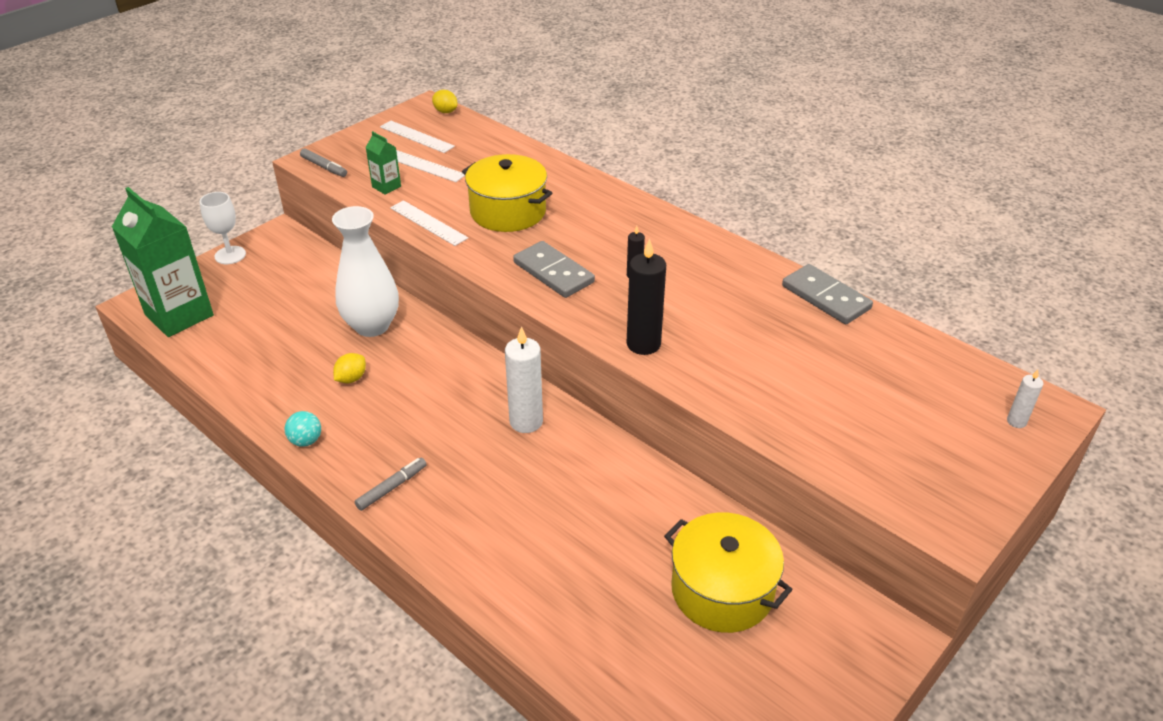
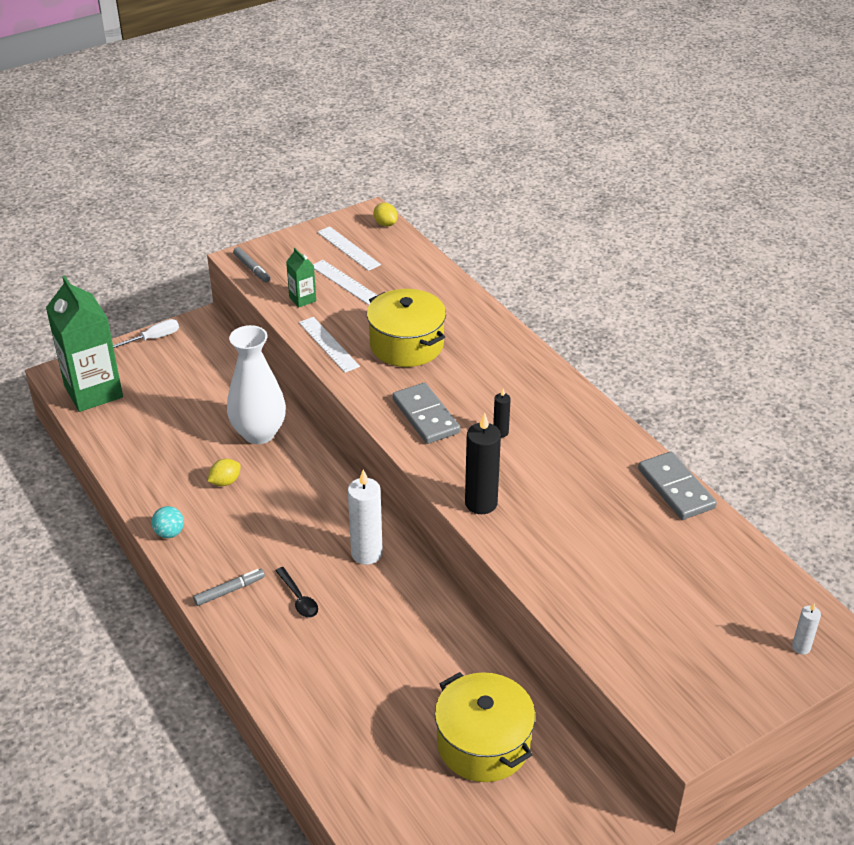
camera: 15 degrees right, 0 degrees up
white goblet [200,192,246,264] -> white screwdriver [113,319,179,348]
none -> black spoon [275,567,318,618]

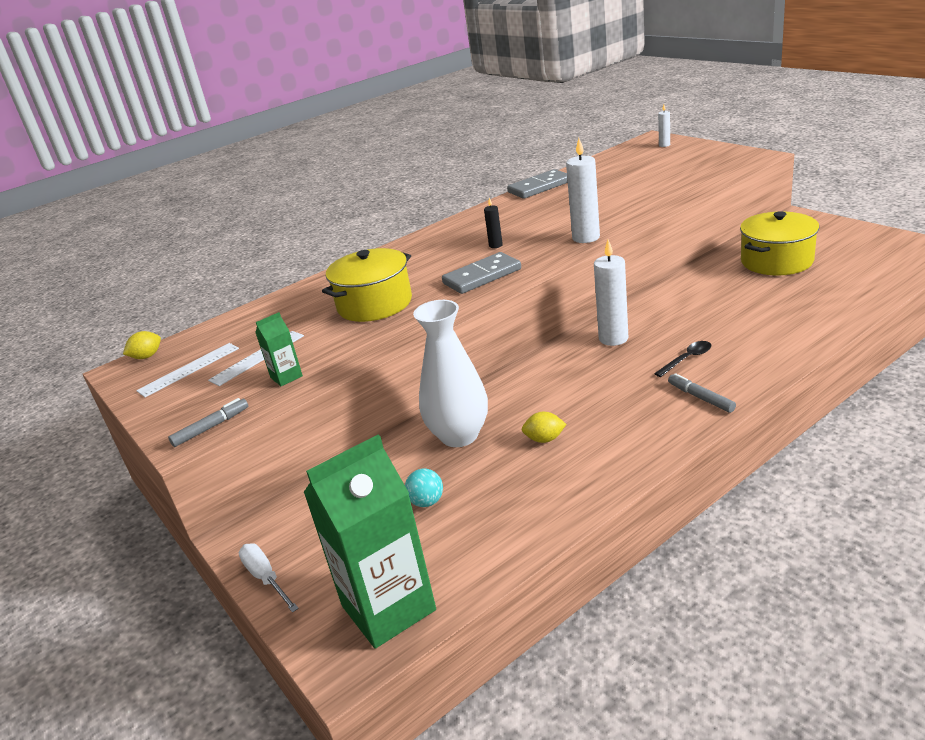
camera: 90 degrees left, 10 degrees down
turquoise ball [151,506,184,538] -> turquoise ball moved to [405,468,443,507]
yellow lemon [207,459,241,486] -> yellow lemon turned 45 degrees counterclockwise [522,412,566,443]
white ruler [299,317,360,373] -> none
black candle [465,413,501,514] -> white candle [566,138,600,243]

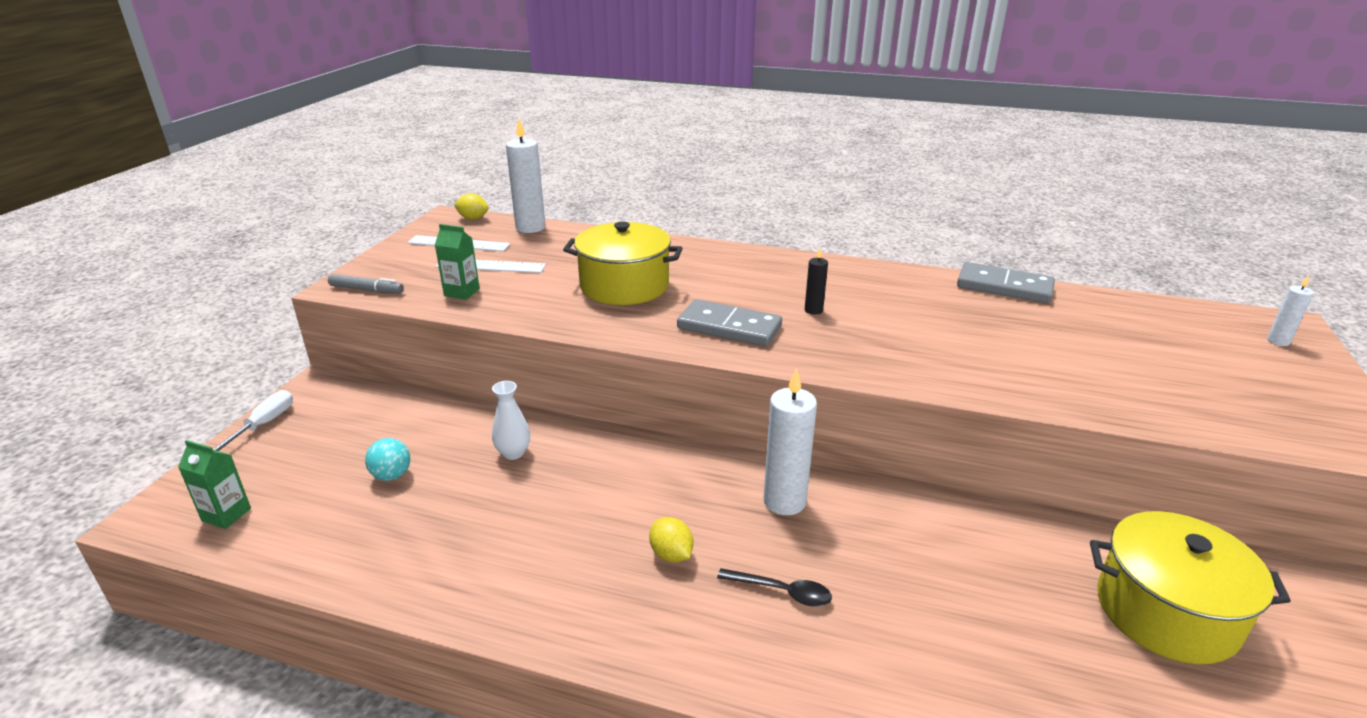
camera: 50 degrees right, 0 degrees up
green carton [303,435,436,648] -> green carton [178,440,251,529], size x0.44
white vase [413,300,488,447] -> white vase [492,381,530,460], size x0.47
yellow lemon [522,412,566,443] -> yellow lemon moved to [649,517,693,562]
white candle [566,138,600,243] -> white candle moved to [506,119,545,233]
grey marker [668,373,736,413] -> none

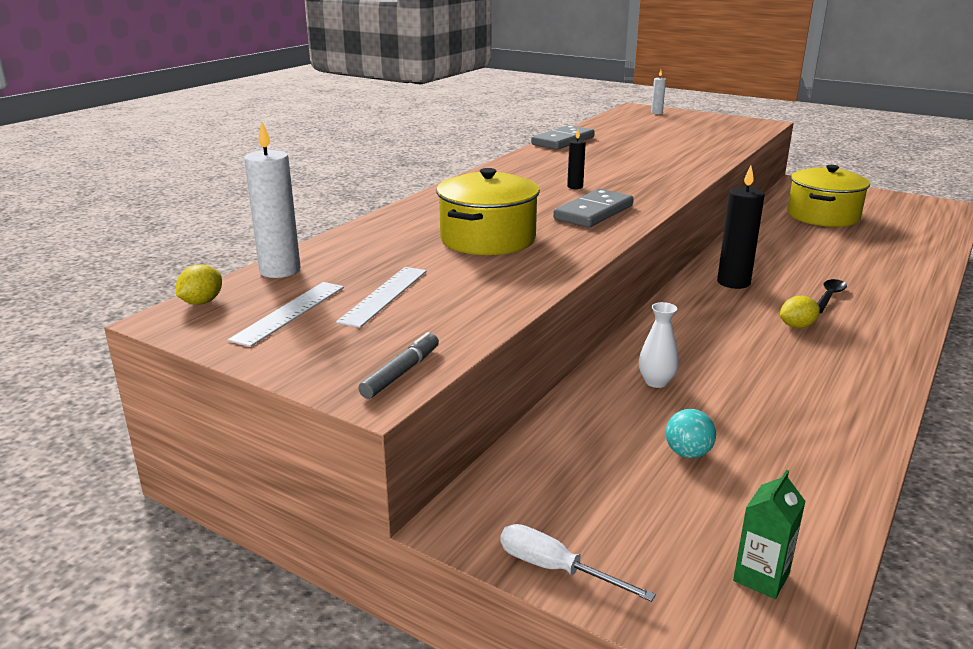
camera: 75 degrees left, 5 degrees down
green carton [435,224,480,300] -> none
white candle [764,368,817,515] -> black candle [717,166,765,289]

